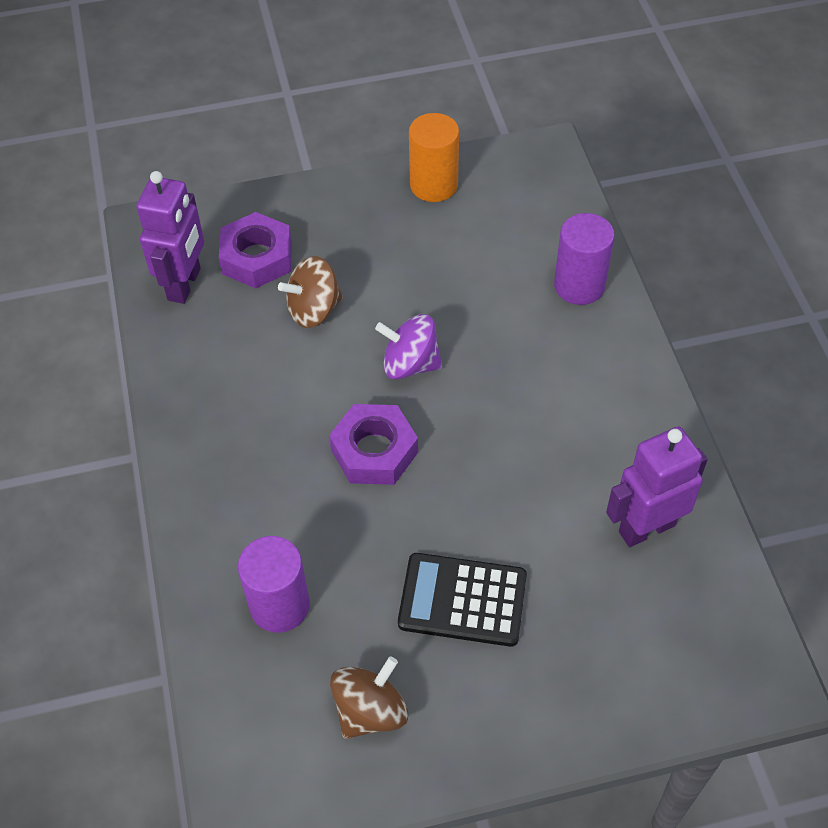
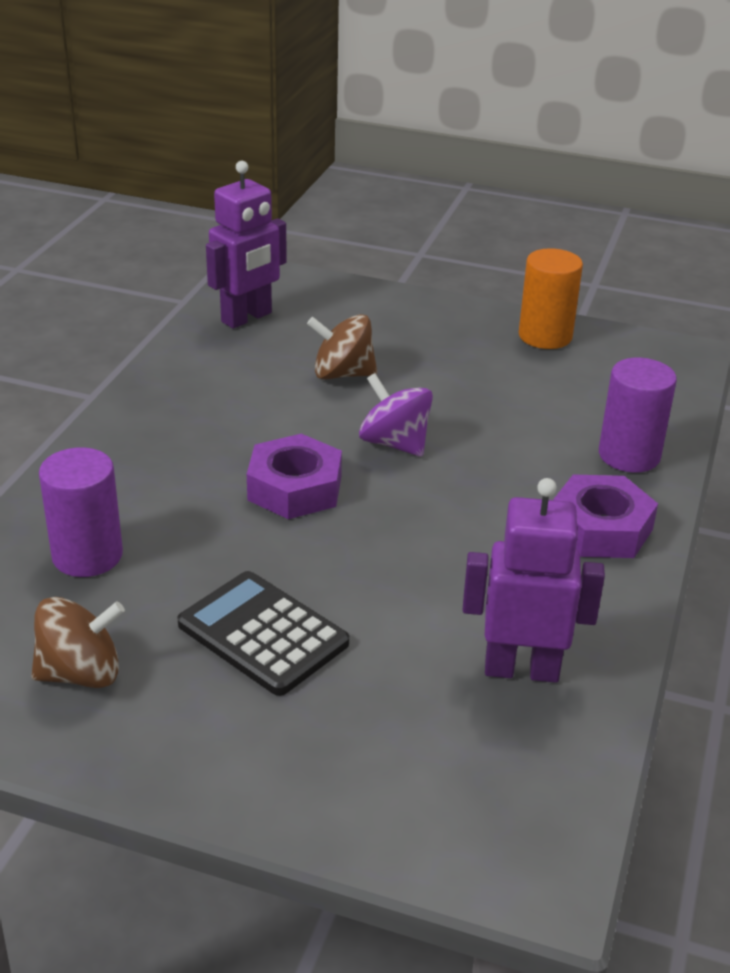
camera: 30 degrees right, 20 degrees down
purple nut [219,212,292,288] -> purple nut moved to [553,474,658,558]

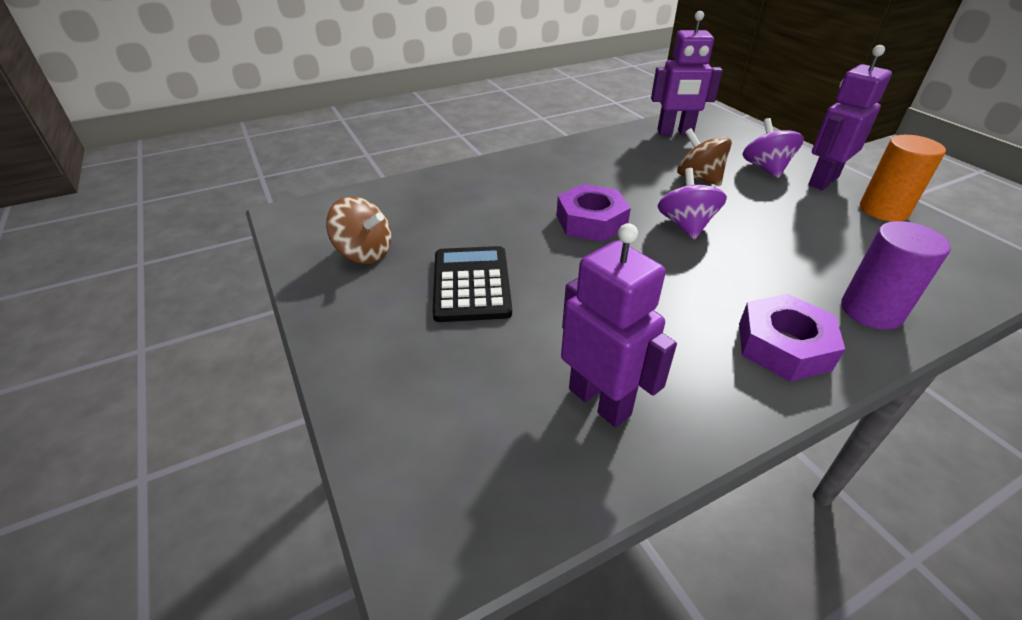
camera: 45 degrees right, 5 degrees up
purple cylinder [39,447,123,577] -> none
none -> purple spinning top [743,118,804,178]
none -> purple robot [808,45,892,190]

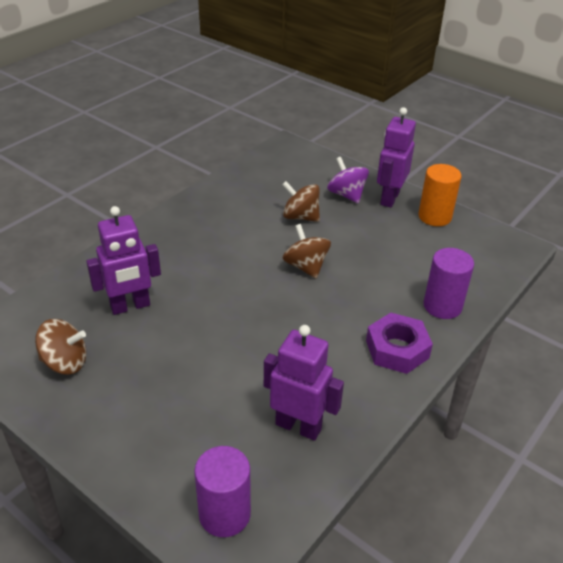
camera: 25 degrees left, 0 degrees up
black calculator [433,246,512,322] -> none
purple nut [557,184,631,242] -> none
purple robot [651,11,723,135] -> purple robot moved to [86,206,161,315]
purple spinning top [658,168,727,240] -> brown spinning top [283,224,331,278]
none -> purple cylinder [194,446,251,537]

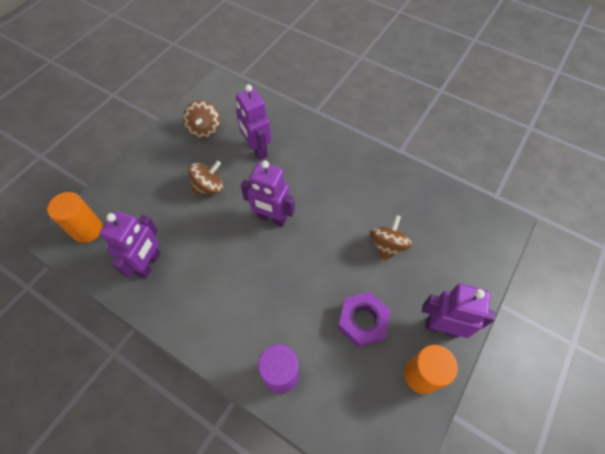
camera: 85 degrees right, 20 degrees up
purple cylinder [194,446,251,537] -> orange cylinder [47,192,103,243]
brown spinning top [283,224,331,278] -> brown spinning top moved to [188,161,223,194]
purple spinning top [327,157,369,203] -> none
purple nut [366,313,433,374] -> purple nut moved to [338,292,391,348]
none -> purple robot [241,160,295,227]

